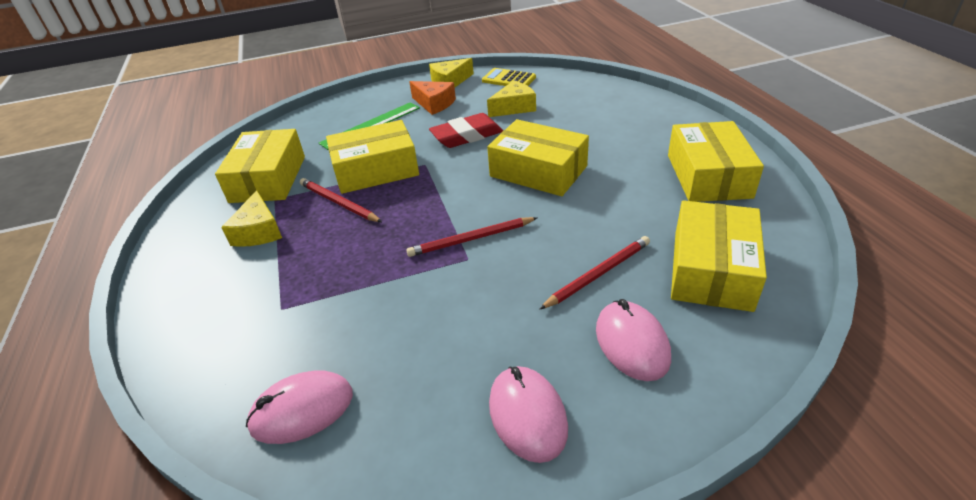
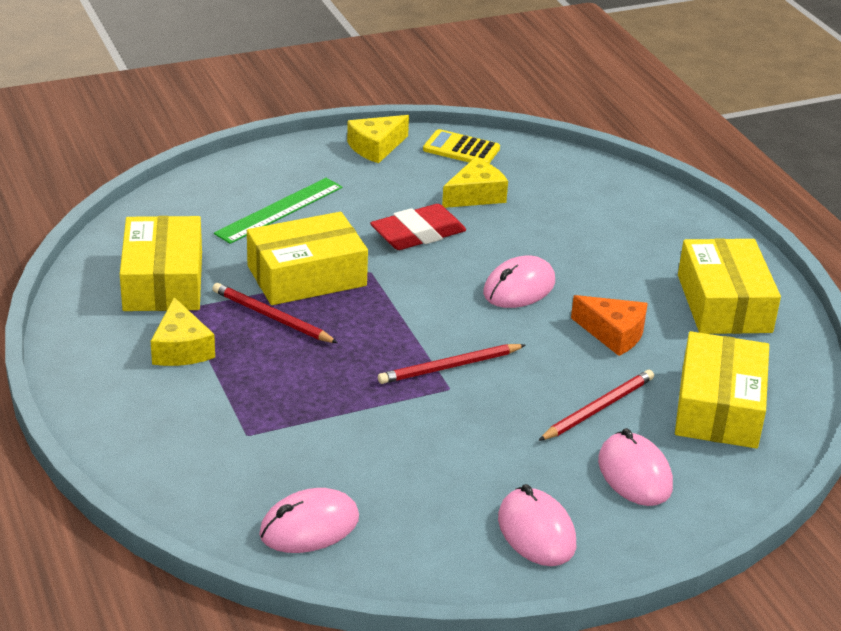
camera: 10 degrees left, 5 degrees down
orange cheese [410,81,456,115] -> orange cheese moved to [571,295,648,356]
yellow box [487,119,589,196] -> pink mouse [483,256,555,308]

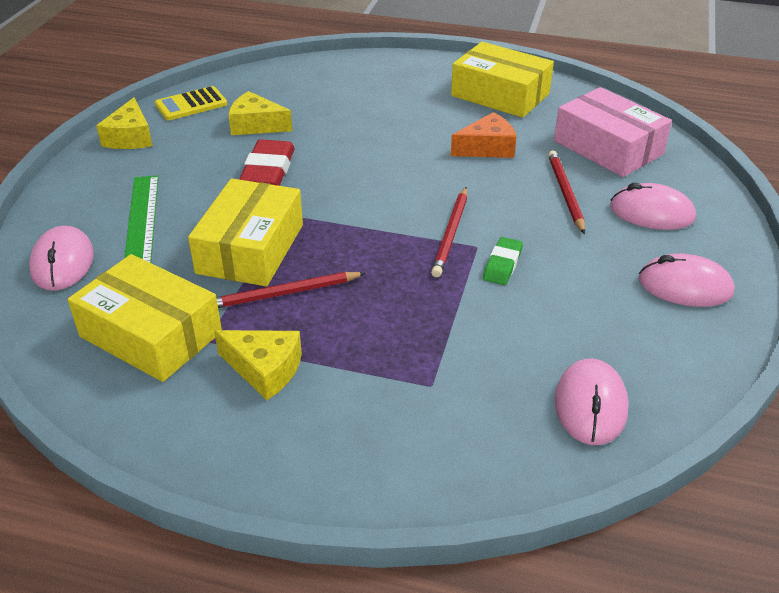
camera: 50 degrees left, 5 degrees up
yellow cheese [442,158,508,208] -> yellow cheese turned 75 degrees counterclockwise [228,91,292,135]
pink mouse [483,256,555,308] -> pink mouse moved to [29,226,94,291]
yellow box [675,331,769,448] -> pink box [554,87,672,177]
none -> green eraser [483,237,523,285]

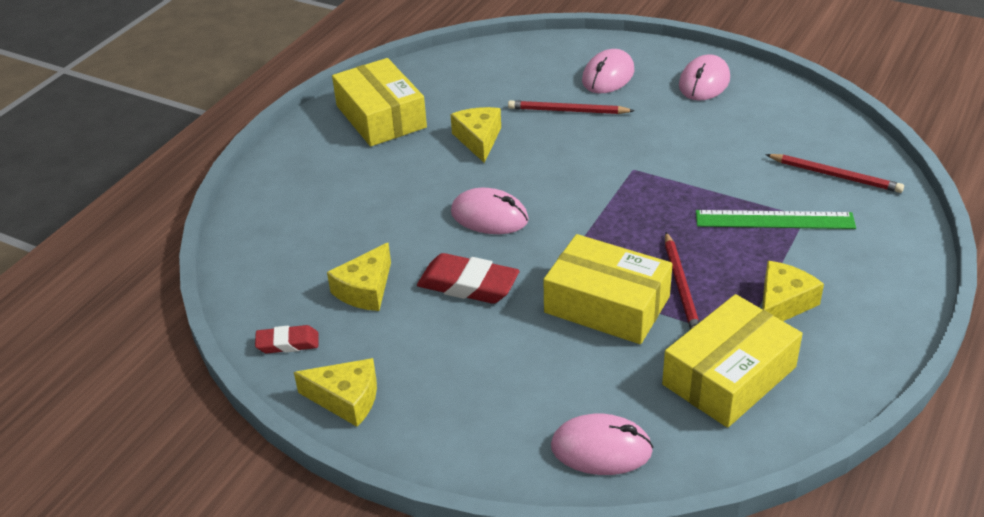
camera: 75 degrees left, 0 degrees up
green ruler [124,175,159,263] -> green ruler moved to [696,210,856,229]
yellow calculator [155,86,227,120] -> red eraser [255,325,318,353]
red pencil [431,187,467,277] -> red pencil moved to [765,154,904,193]
yellow box [451,42,554,118] -> yellow box turned 75 degrees counterclockwise [332,58,427,146]
orange cheese [451,112,517,158] -> yellow cheese [450,107,501,163]
green eraser [483,237,523,285] -> none
pink box [554,87,672,177] -> none
pink mouse [555,359,629,445] -> pink mouse moved to [451,188,529,234]

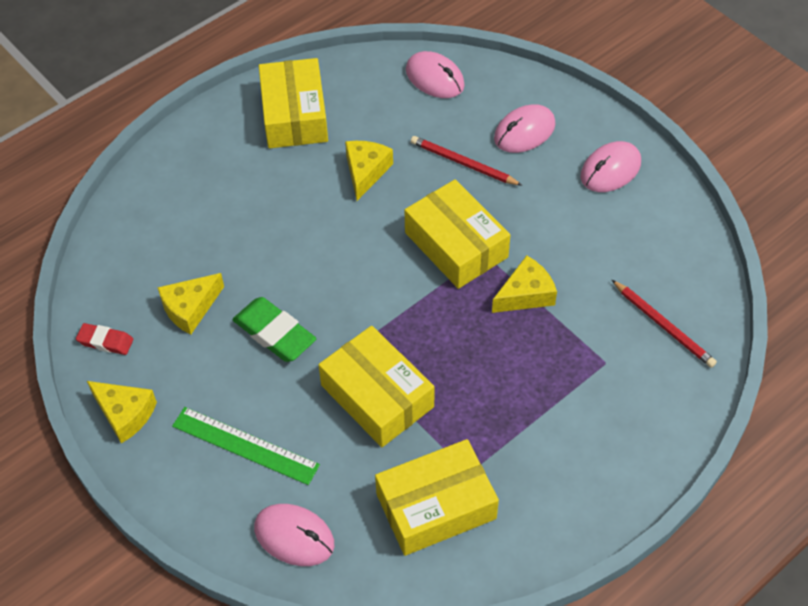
camera: 20 degrees right, 15 degrees up
red eraser [417,253,519,304] -> green eraser [233,297,316,362]
pink mouse [451,188,529,234] -> pink mouse moved to [406,51,465,98]
red pencil [665,232,700,330] -> none
green ruler [696,210,856,229] -> green ruler moved to [172,407,320,485]
yellow cheese [762,261,824,321] -> yellow cheese moved to [492,255,557,313]
none -> yellow box [405,179,510,289]

